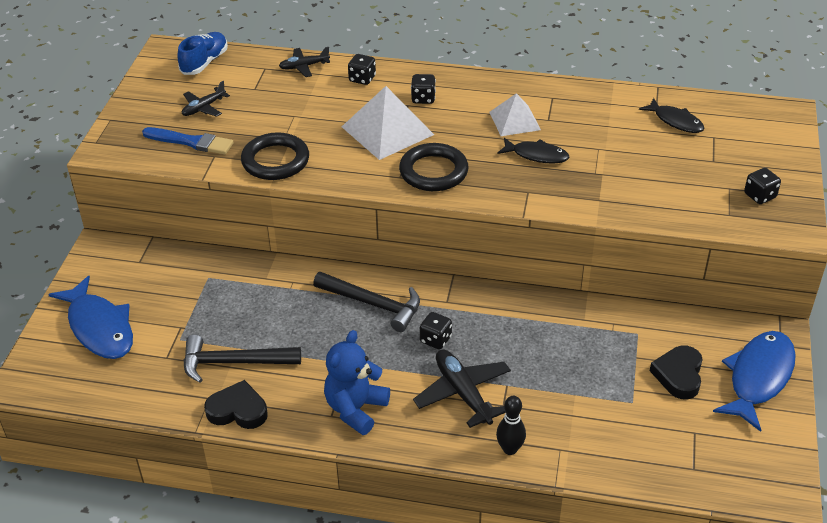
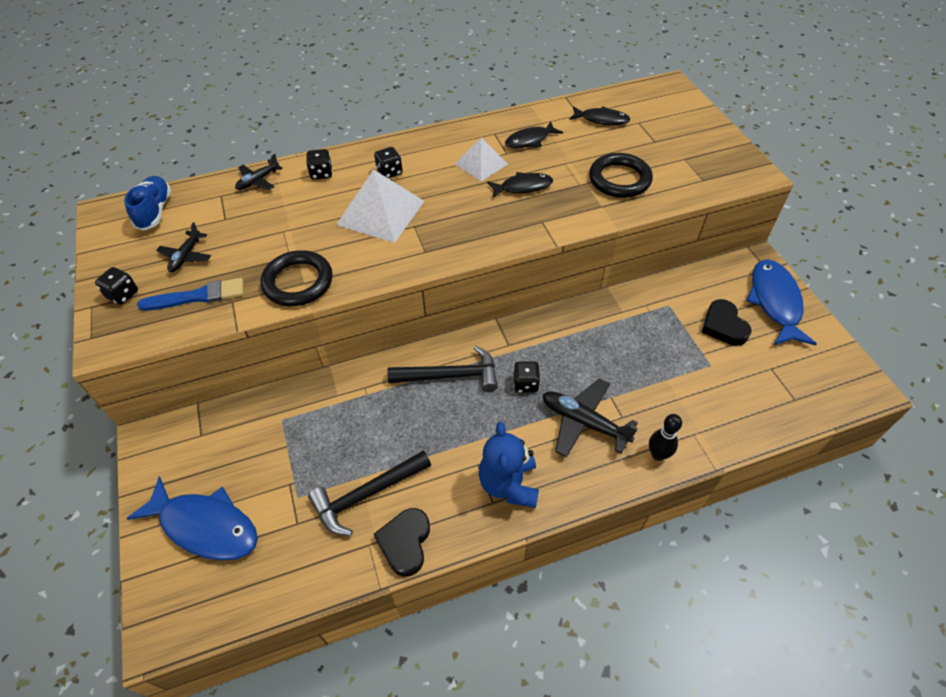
camera: 30 degrees left, 10 degrees up
black heart [204,380,268,429] -> black heart turned 60 degrees counterclockwise [374,508,430,577]
black ring [399,143,469,191] -> black ring moved to [589,153,653,198]
black dice [744,168,781,204] -> black dice moved to [95,267,138,305]
none -> black fish [505,121,563,149]

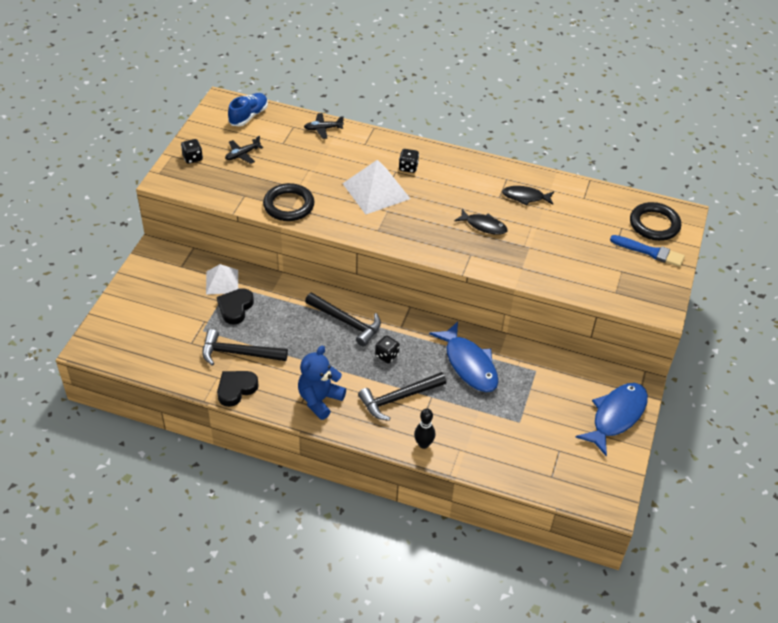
camera: 35 degrees right, 5 degrees down
blue fish [126,476,258,561] -> blue fish moved to [429,321,499,392]
blue brush [137,278,243,311] -> blue brush moved to [610,235,685,267]
black dice [306,149,332,180] -> none
white pyramid [455,138,508,181] -> white pyramid moved to [206,264,238,295]
black plane [543,378,638,458] -> black hammer [358,372,446,421]
black fish [570,106,630,125] -> none
black ring [589,153,653,198] -> black ring moved to [630,202,681,241]
black heart [701,299,752,346] -> black heart moved to [217,288,254,325]

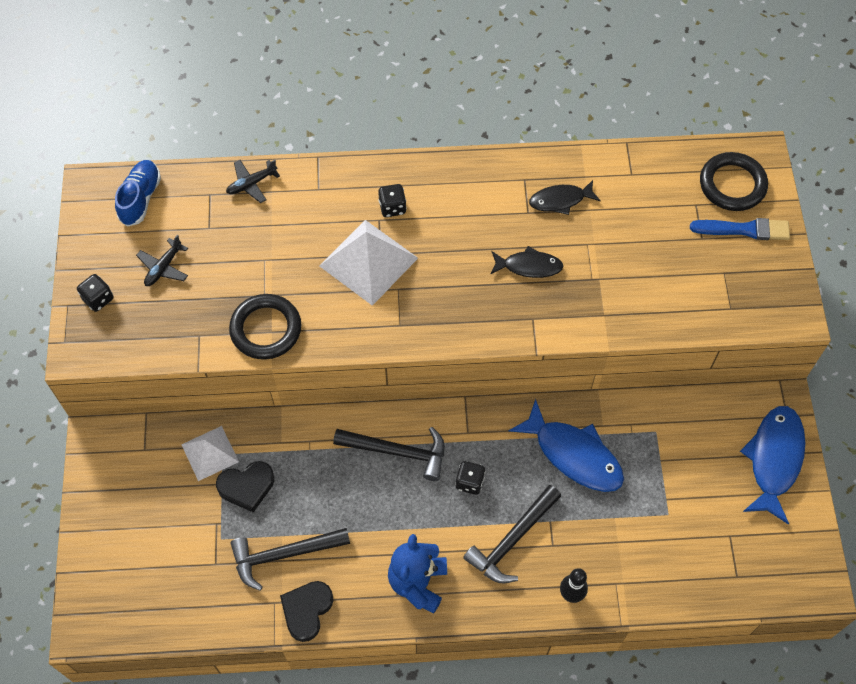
camera: 20 degrees left, 15 degrees up
black heart [217,288,254,325] -> black heart turned 105 degrees counterclockwise [216,461,275,513]

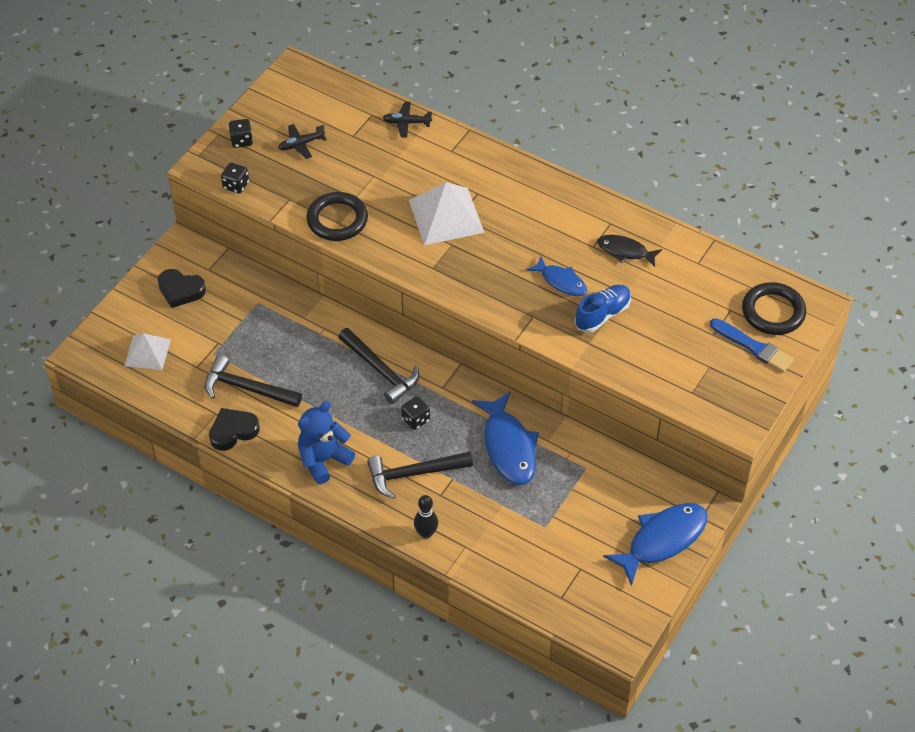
camera: 35 degrees right, 10 degrees down
blue shoe [115,160,161,227] -> blue shoe moved to [575,285,631,333]
white pyramid [181,426,239,481] -> white pyramid moved to [124,333,171,370]
black heart [216,461,275,513] -> black heart moved to [158,269,206,308]
black dice [378,184,407,217] -> black dice moved to [221,163,249,193]
black fish [490,246,563,278] -> blue fish [527,256,587,296]

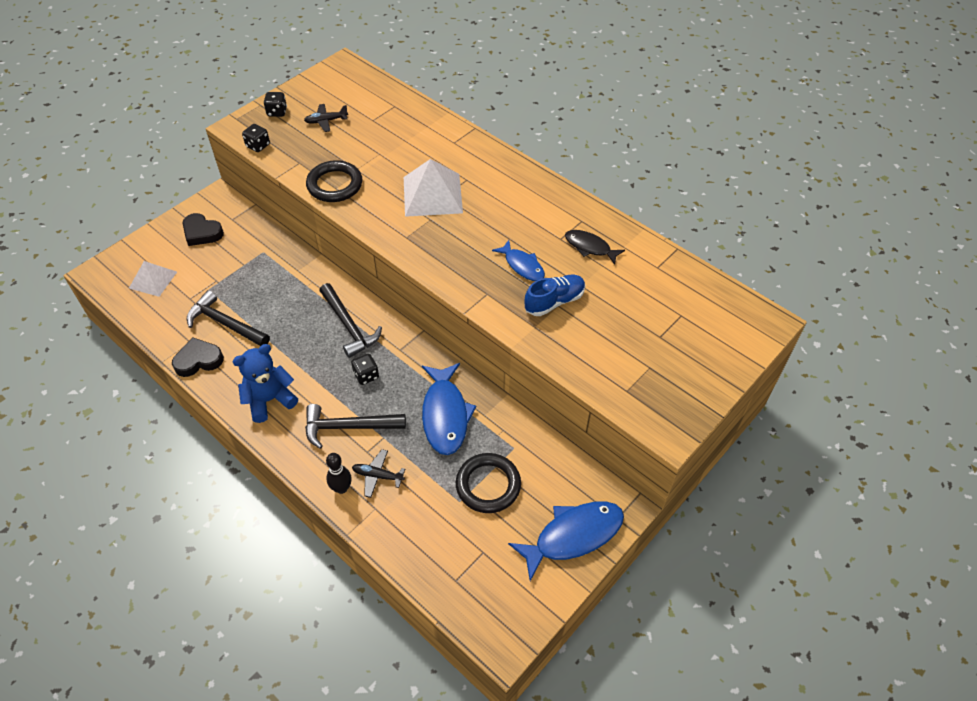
camera: 10 degrees right, 0 degrees up
black plane [383,102,432,138] -> black plane moved to [352,449,405,498]
blue brush [710,318,794,372] -> none
black ring [742,282,806,335] -> black ring moved to [456,453,521,513]

